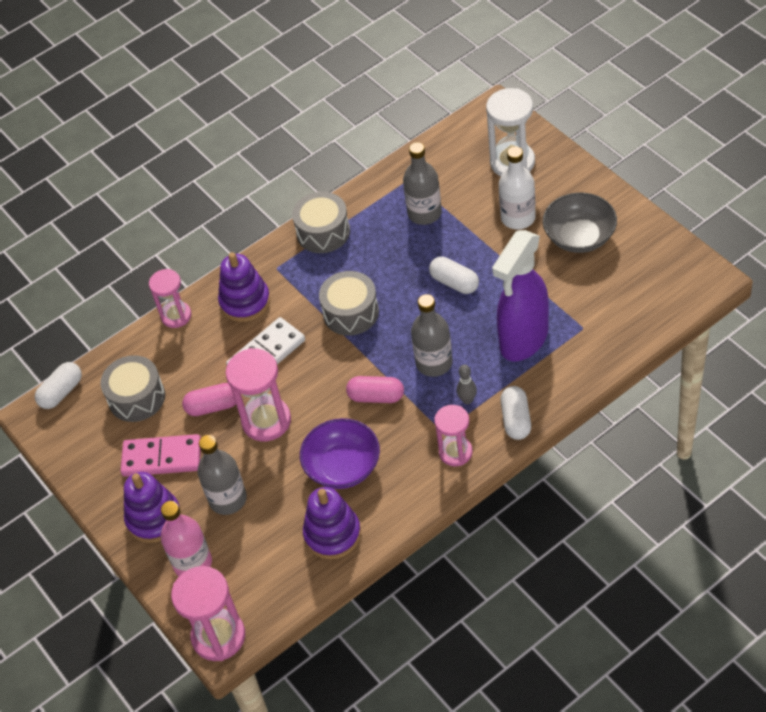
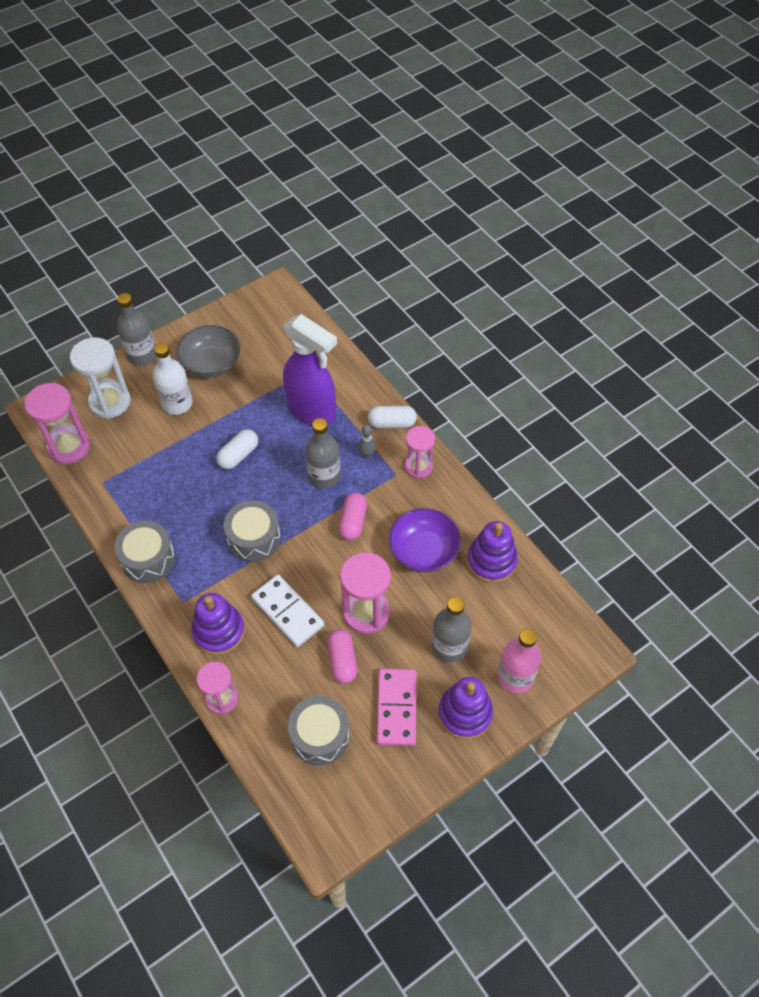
camera: 95 degrees left, 5 degrees up
white capsule [35,362,82,409] -> none
pink hourglass [171,566,245,661] -> pink hourglass moved to [24,383,90,464]
grey bottle [403,142,442,225] -> grey bottle moved to [117,293,156,366]

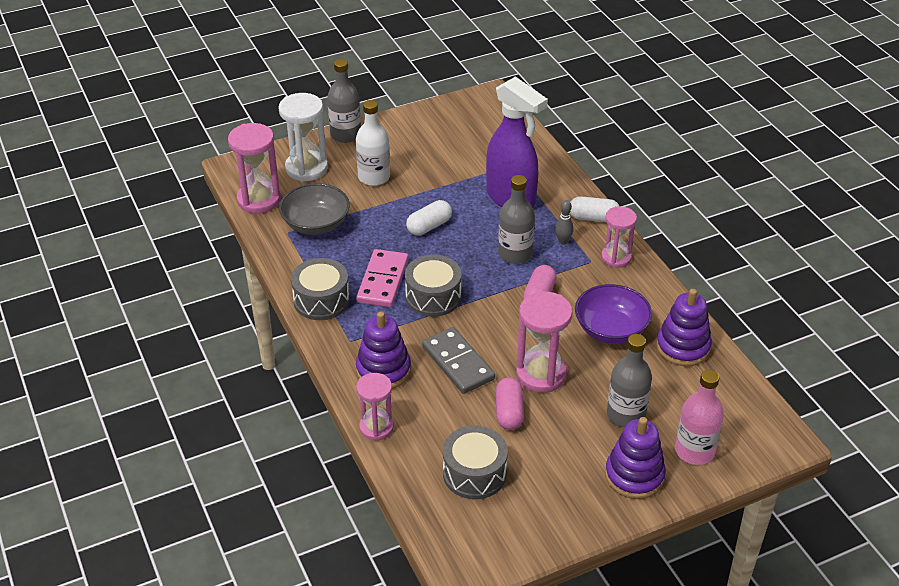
camera: 10 degrees right, 15 degrees down
grey bowl [176,325,240,378] -> grey bowl moved to [279,183,350,235]
white domino [251,575,325,647] -> grey domino [422,327,495,394]
pink domino [376,668,417,746] -> pink domino moved to [356,249,408,307]

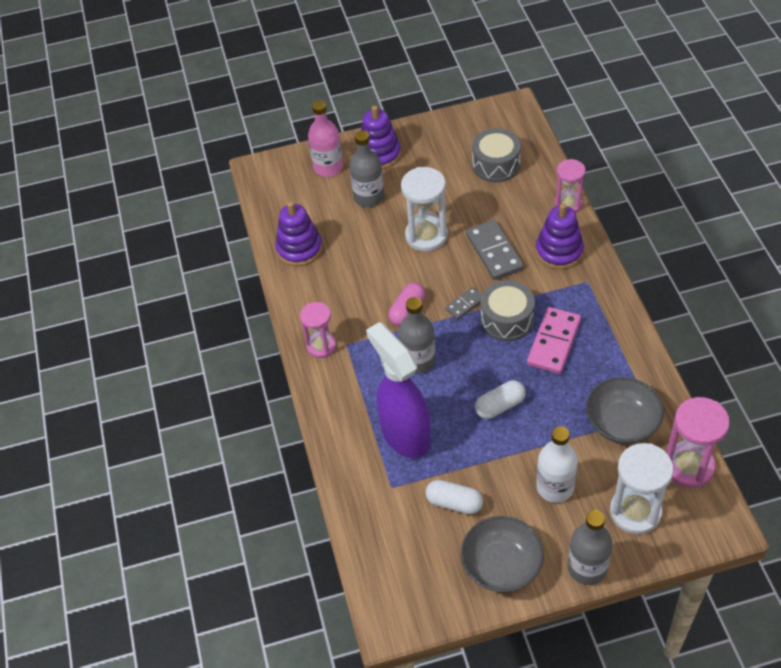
camera: 165 degrees left, 10 degrees up
grey drum [291,258,350,320] -> none
pink capsule [496,377,524,430] -> none
pink hourglass [516,292,572,393] -> white hourglass [401,167,448,252]
grey bowling pin [555,200,573,245] -> none
white capsule [570,196,619,222] -> white capsule moved to [426,480,483,514]
purple bowl [575,284,652,344] -> none
none -> grey domino [445,287,482,319]
none -> grey bowl [461,516,544,592]

